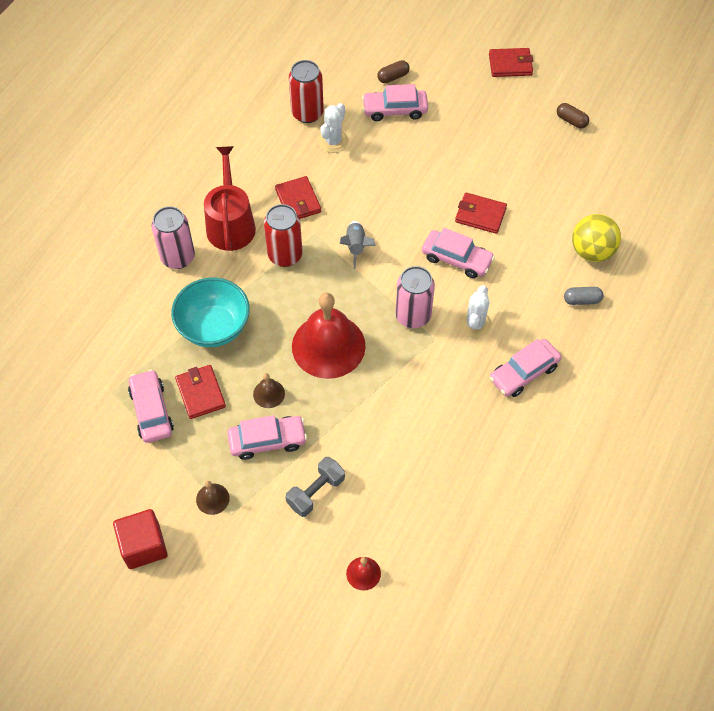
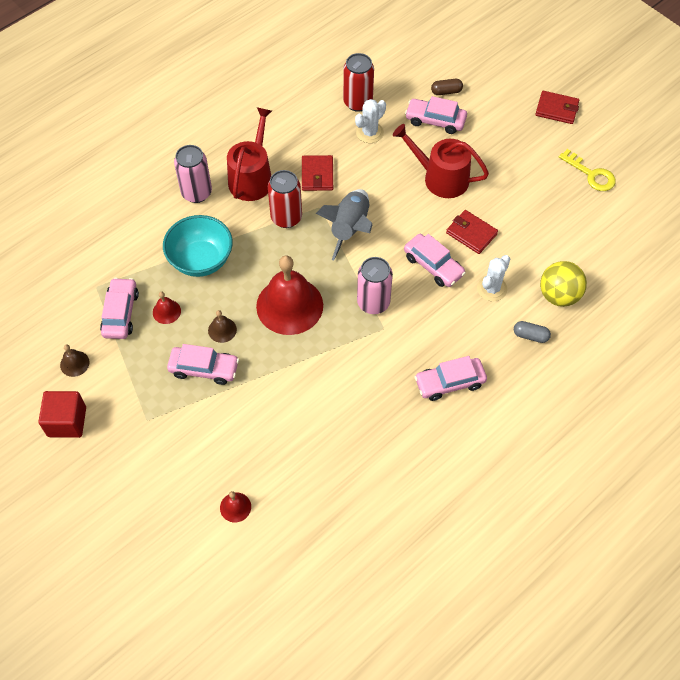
camera: 20 degrees right, 0 degrees up
red wallet [175,365,226,419] -> red bell [153,292,181,324]
brown bell [196,481,230,515] -> brown bell moved to [60,345,89,377]
grey dumbbell [286,457,345,517] -> none
grey rocket [339,221,376,269] -> grey rocket [316,189,372,261], size x1.70
white cactus [459,285,492,338] -> white cactus moved to [477,255,510,301]
brown capsule [557,103,589,129] -> yellow key [559,149,616,191]
none -> red watering can [393,124,489,198]

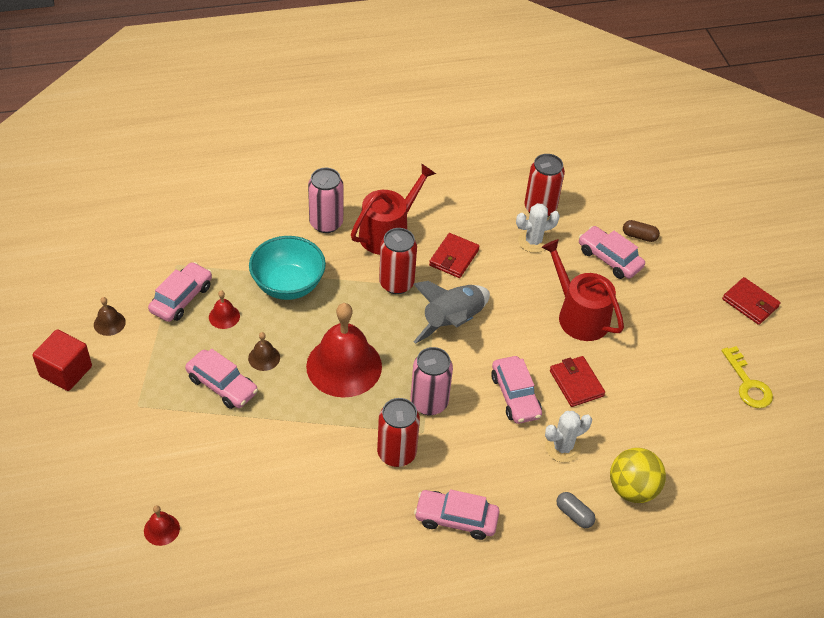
camera: 25 degrees right, 10 degrees down
none -> red can [377,398,420,467]

